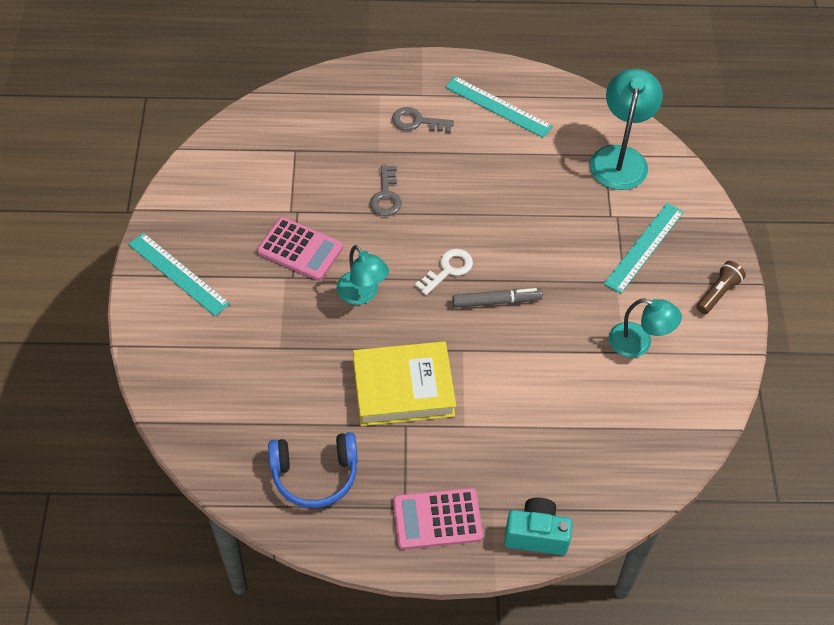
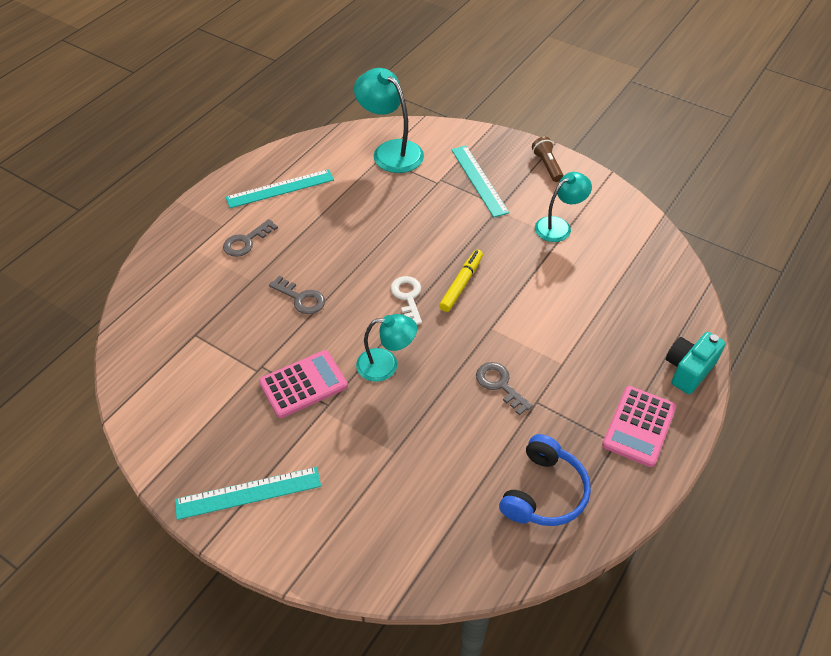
camera: 55 degrees left, 5 degrees down
yellow book [353,341,456,426] -> grey key [476,362,533,416]
grey marker [452,288,543,308] -> yellow marker [439,250,483,312]

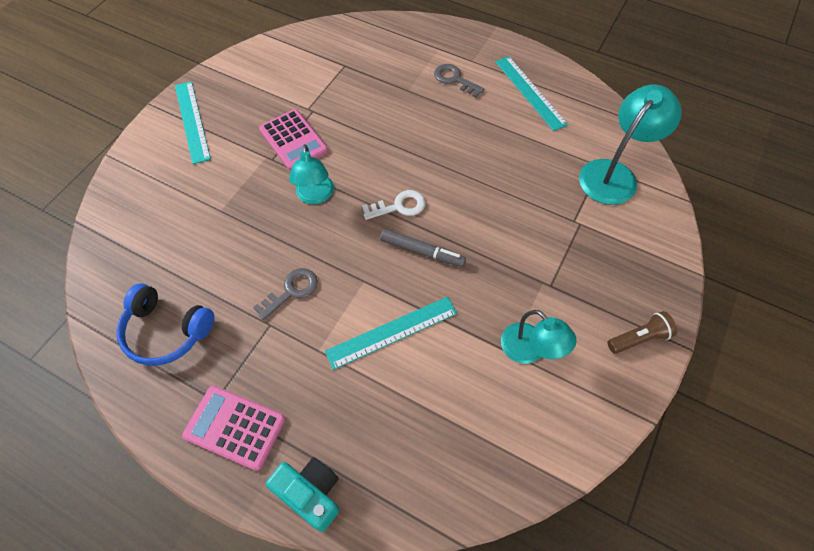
camera: 85 degrees right, 10 degrees up
grey key [269,276,325,314] -> none
yellow marker [439,250,483,312] -> grey marker [380,229,466,267]
turquoise ruler [451,146,509,217] -> turquoise ruler moved to [325,297,457,370]

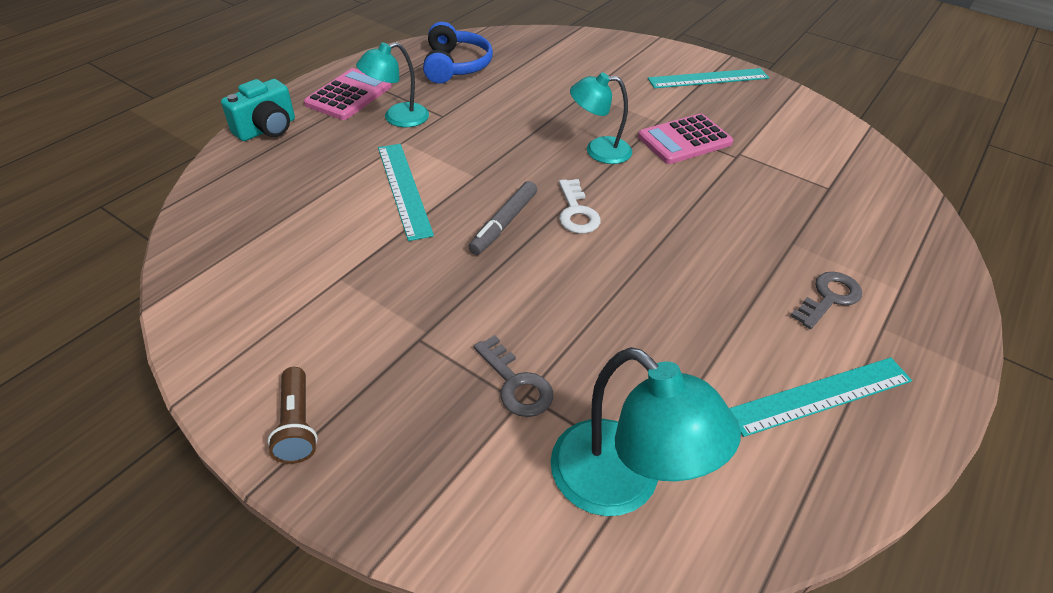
camera: 95 degrees right, 15 degrees down
blue headphones [117,283,214,366] -> blue headphones turned 150 degrees clockwise [423,22,493,84]
grey key [253,268,318,320] -> grey key moved to [474,335,553,417]
turquoise lamp [501,310,577,364] -> turquoise lamp moved to [356,42,429,127]

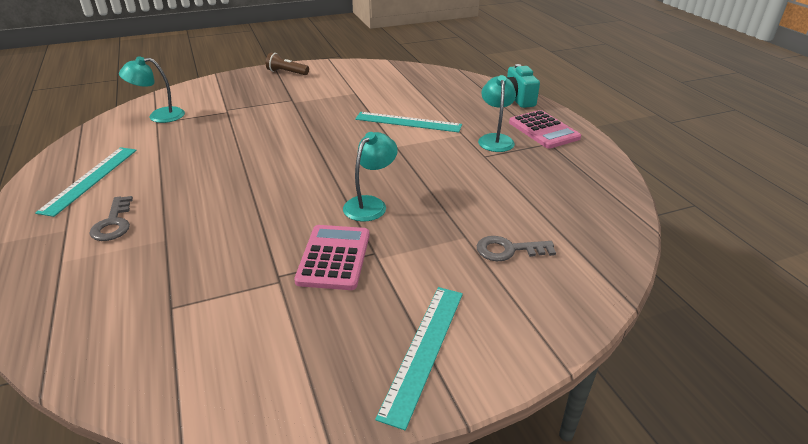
camera: 125 degrees right, 10 degrees down
blue headphones [423,22,493,84] -> none
grey marker [469,181,537,255] -> none
grey key [474,335,553,417] -> grey key moved to [477,236,556,261]
turquoise lamp [551,347,741,516] -> turquoise lamp [119,56,185,123], size x0.66
white key [559,179,601,234] -> none

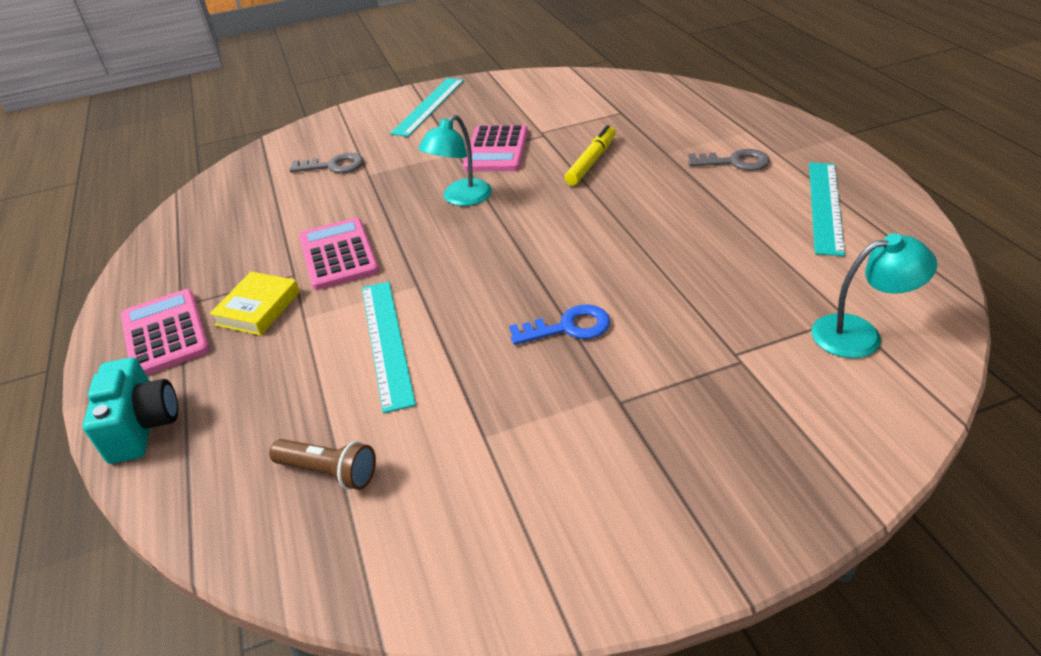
camera: 175 degrees left, 5 degrees up
grey key [89,196,133,241] -> grey key turned 105 degrees clockwise [688,149,770,171]
brown flashlight [266,53,309,75] -> brown flashlight moved to [269,439,376,490]
turquoise ruler [355,112,462,132] -> turquoise ruler turned 60 degrees clockwise [362,281,416,413]
turquoise lamp [478,75,516,152] -> yellow book [209,272,300,336]
none -> pink calculator [299,218,379,290]
none -> blue key [509,305,610,345]
none -> yellow marker [564,125,616,186]

